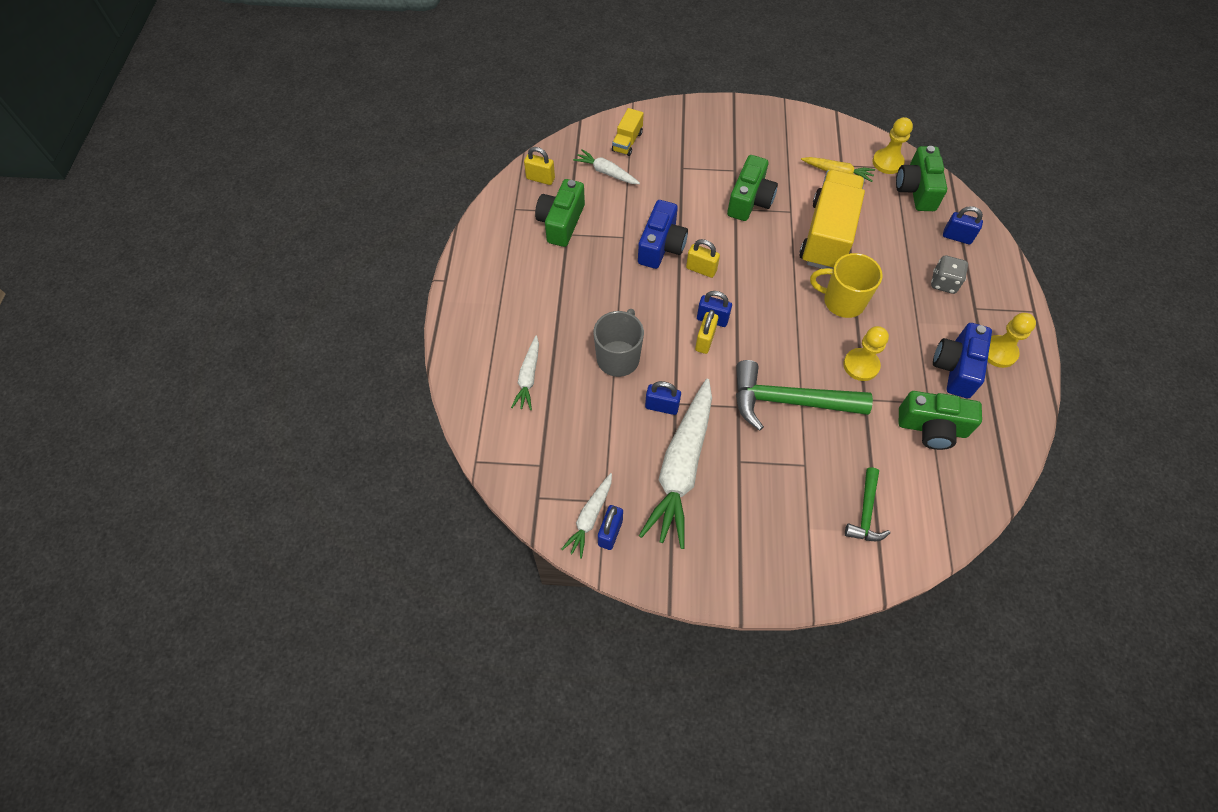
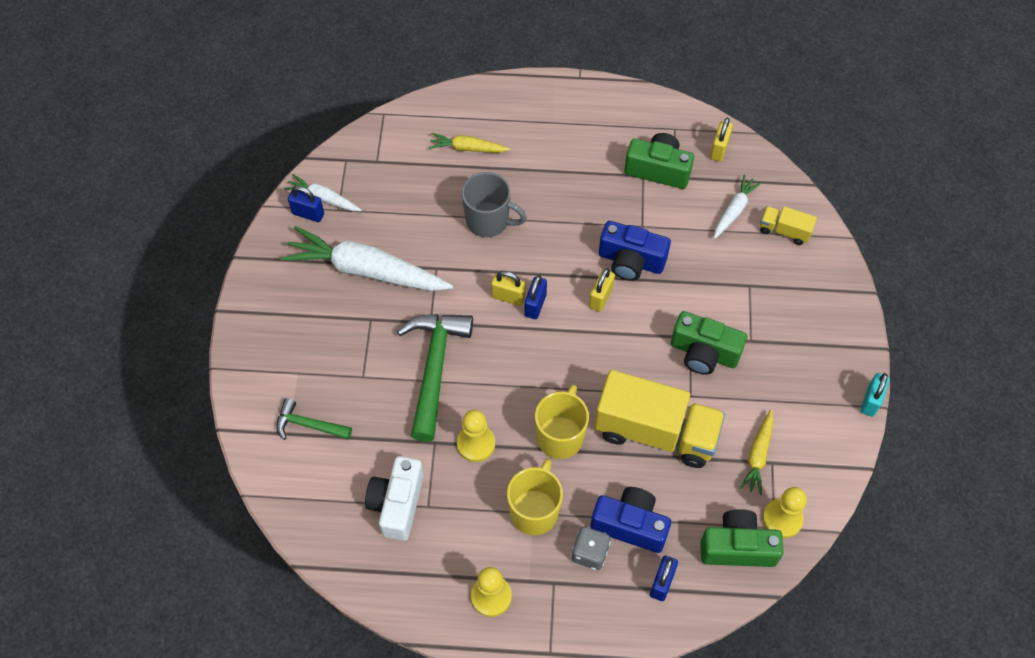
camera: 90 degrees right, 0 degrees up
white carrot [511,335,539,410] -> yellow carrot [429,133,510,153]
blue padlock [645,381,681,415] -> none
green camera [899,391,982,450] -> white camera [365,456,424,541]
blue camera [933,323,992,398] -> blue camera moved to [590,487,671,553]
none -> yellow mug [507,459,563,535]
none -> turquoise padlock [861,373,890,417]

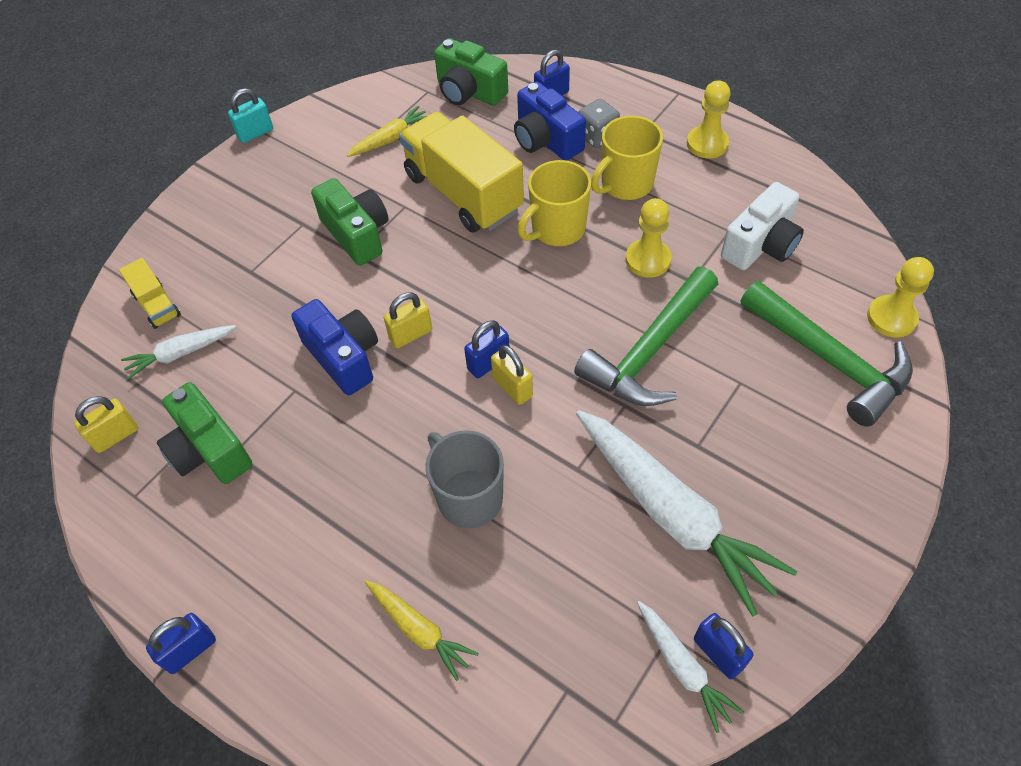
camera: 145 degrees left, 5 degrees down
green hammer [276,398,352,440] -> green hammer [741,281,913,427], size x1.84
yellow pawn [763,487,807,538] -> yellow pawn moved to [867,257,934,337]
none -> blue padlock [146,613,216,674]

